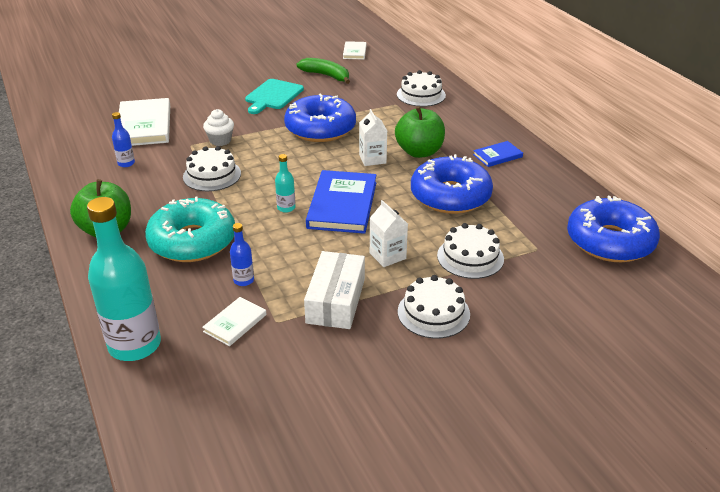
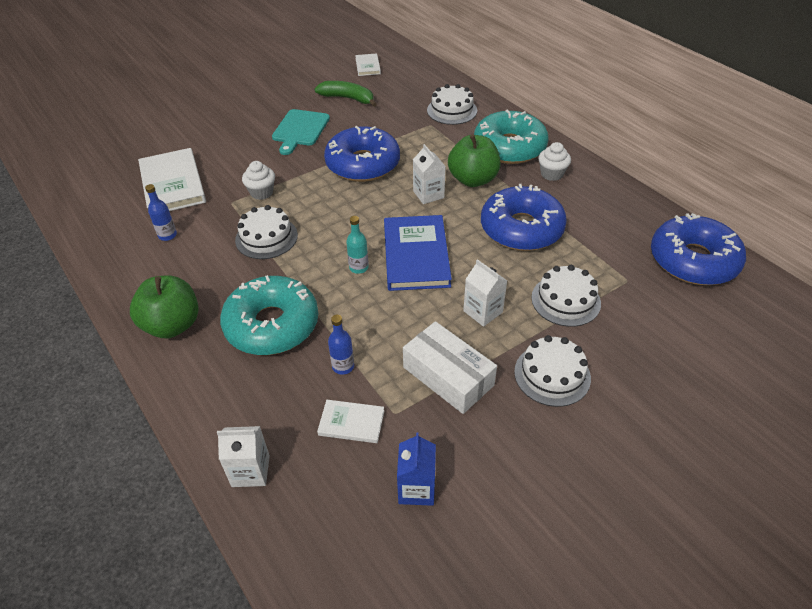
camera: 10 degrees left, 10 degrees up
turquoise bottle [87,197,161,361] -> white carton [217,426,270,487]
white book [202,297,267,346] -> white book turned 75 degrees clockwise [317,400,384,443]
white box [304,251,365,329] -> white box turned 45 degrees counterclockwise [403,321,497,414]
blue book [473,141,523,167] -> white cupcake [538,142,571,181]
none -> blue carton [397,433,436,506]
none -> turquoise donut [474,110,548,164]

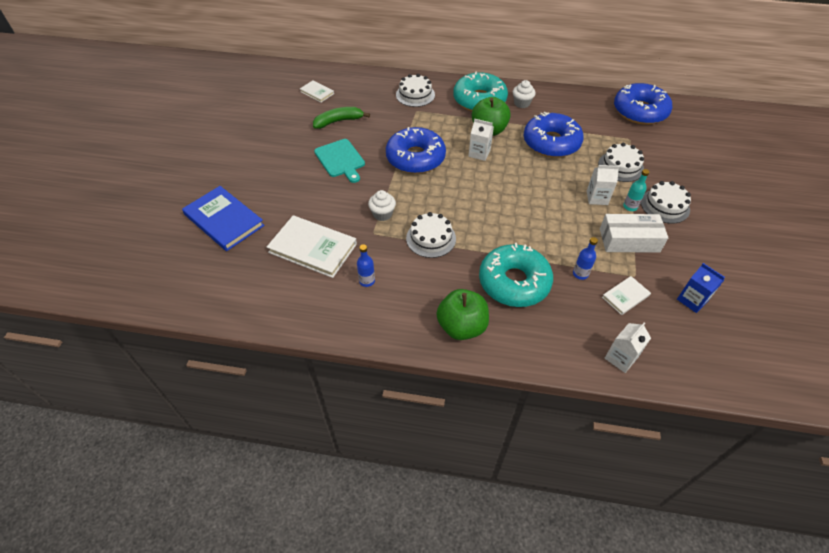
camera: 45 degrees left, 5 degrees up
turquoise bottle [346,216,369,274] -> turquoise bottle moved to [623,169,649,211]
blue book [384,215,452,291] -> blue book moved to [182,186,265,251]

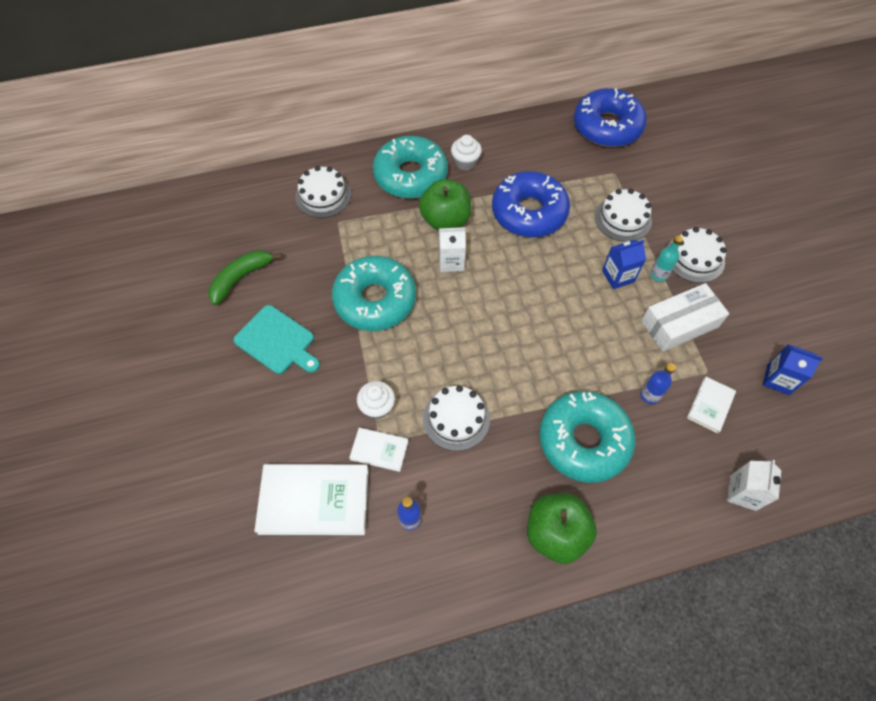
camera: 25 degrees left, 10 degrees up
blue book [182,186,265,251] -> none
white book [300,80,334,102] -> white book moved to [349,428,408,472]
blue donut [386,127,446,174] -> turquoise donut [332,256,416,331]
white carton [587,165,620,205] -> blue carton [602,240,646,289]

